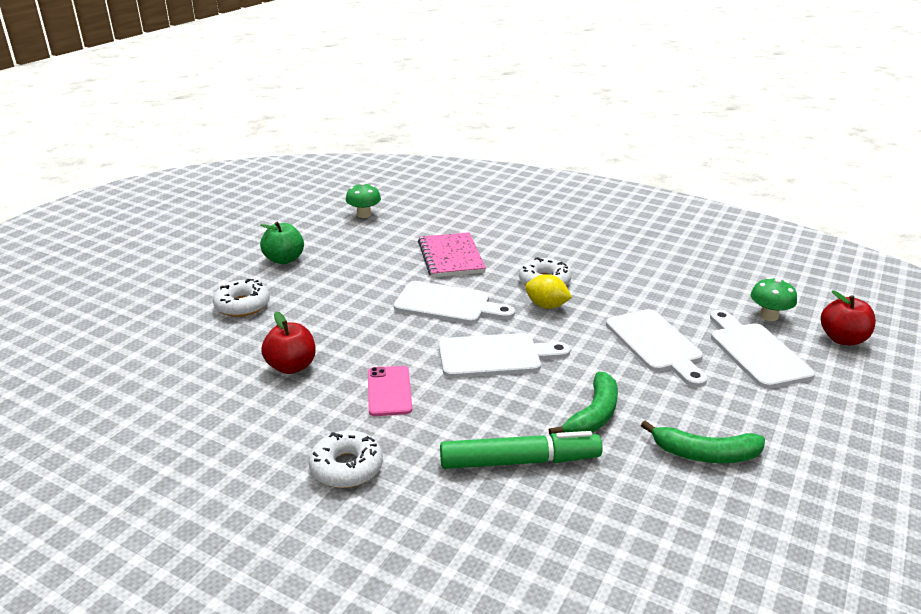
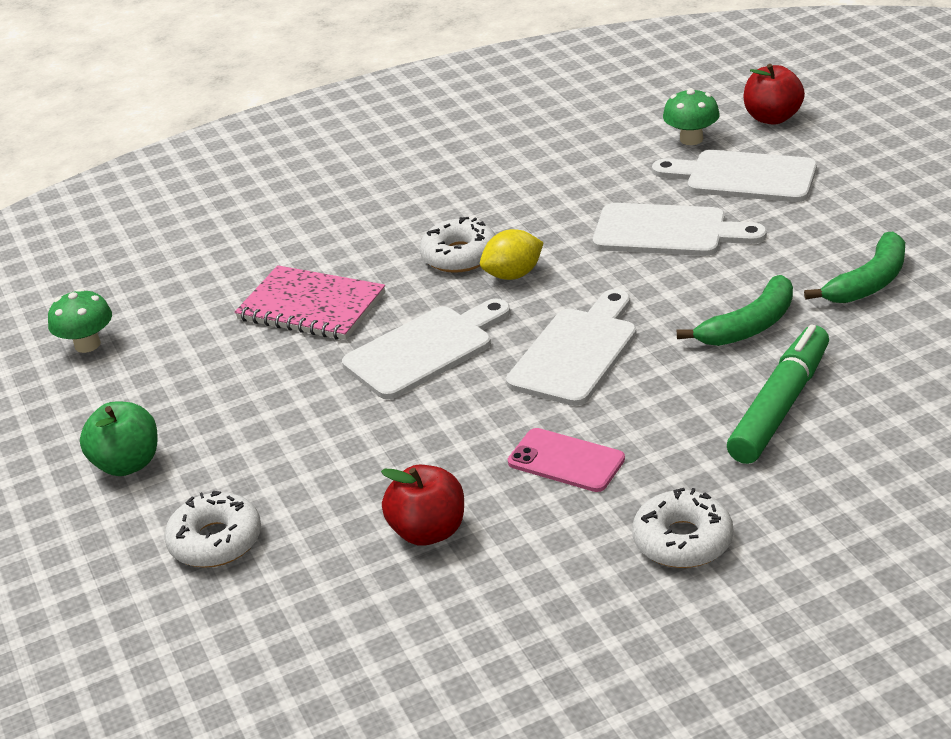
camera: 50 degrees left, 5 degrees up
green banana [549,372,618,435] -> green banana turned 75 degrees clockwise [677,275,793,346]

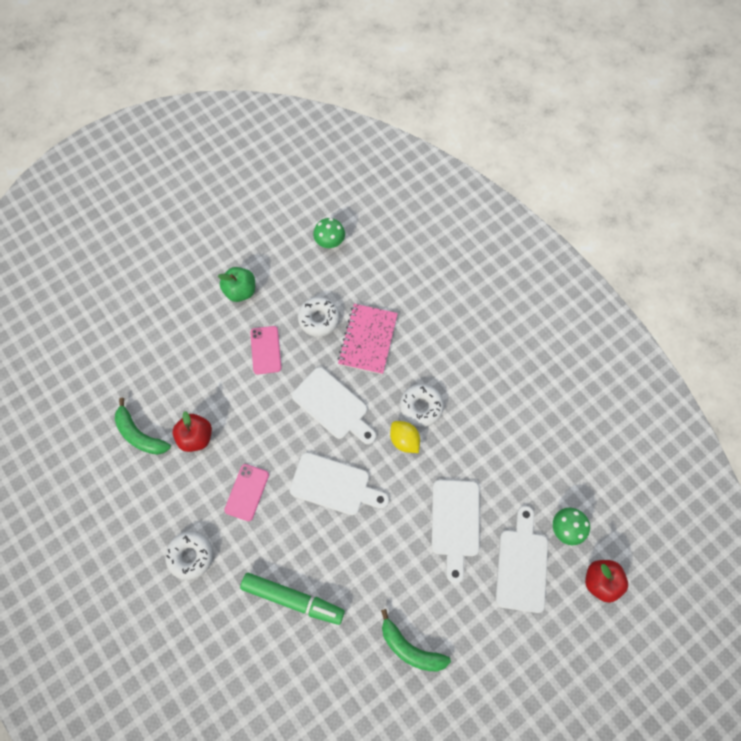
camera: 75 degrees right, 35 degrees up
white donut [164,491,261,567] -> white donut moved to [298,297,340,337]
green banana [677,275,793,346] -> green banana moved to [115,398,171,455]
none -> pink phone [250,326,282,374]

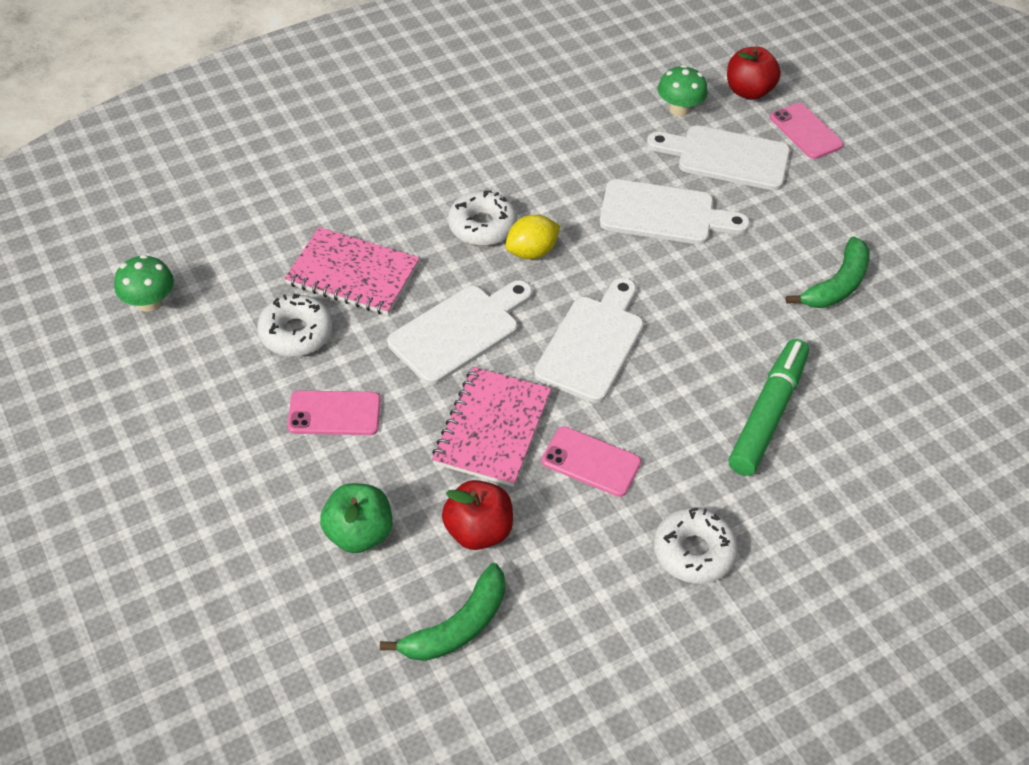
camera: 85 degrees left, 20 degrees down
green apple [218,267,255,302] -> green apple moved to [320,483,392,553]
none -> pink notebook [432,367,551,487]
none -> pink phone [770,103,844,159]

